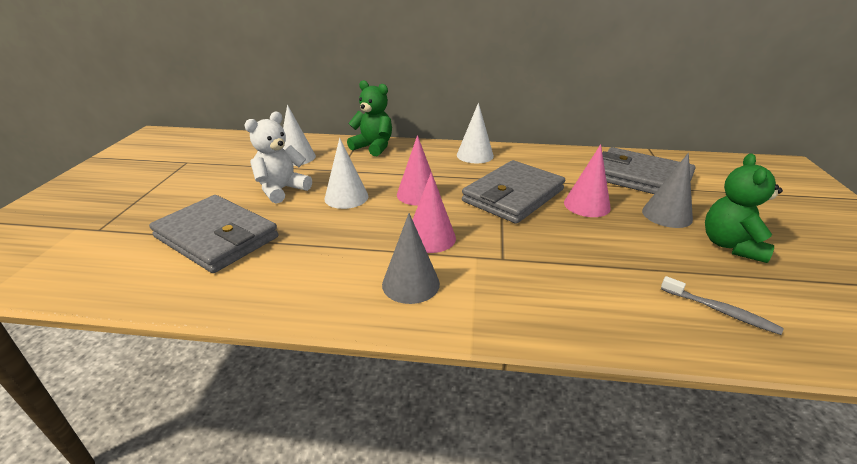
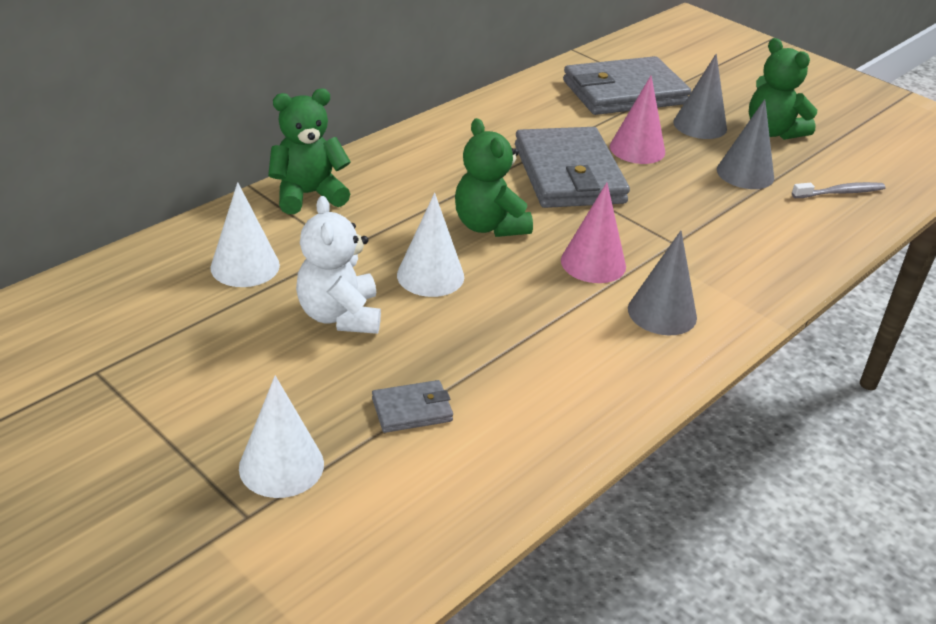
camera: 55 degrees left, 5 degrees up
grey wallet [149,195,278,273] -> grey wallet [372,380,453,433], size x0.44
pink cone [397,135,440,205] -> green teddy bear [455,118,533,237]
white cone [457,103,494,163] -> white cone moved to [239,376,324,498]
none -> grey cone [717,99,774,189]

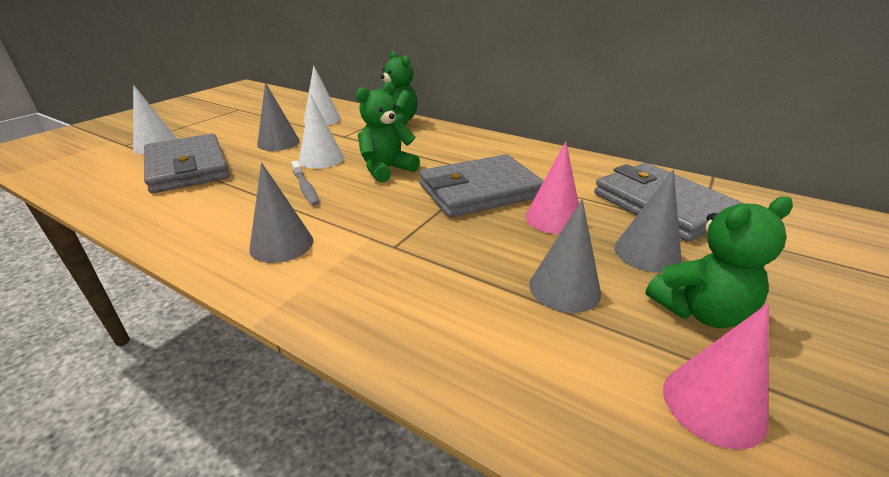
camera: 80 degrees right, 5 degrees down
white teddy bear [296,196,381,334] -> grey cone [257,82,300,151]
grey wallet [372,380,453,433] -> grey wallet [144,133,230,193], size x2.27
pink cone [561,182,626,283] -> pink cone moved to [663,303,769,449]
green teddy bear [749,38,817,140] -> green teddy bear turned 150 degrees counterclockwise [645,196,793,328]
grey toothbrush [792,182,885,198] -> grey toothbrush moved to [291,161,319,206]

